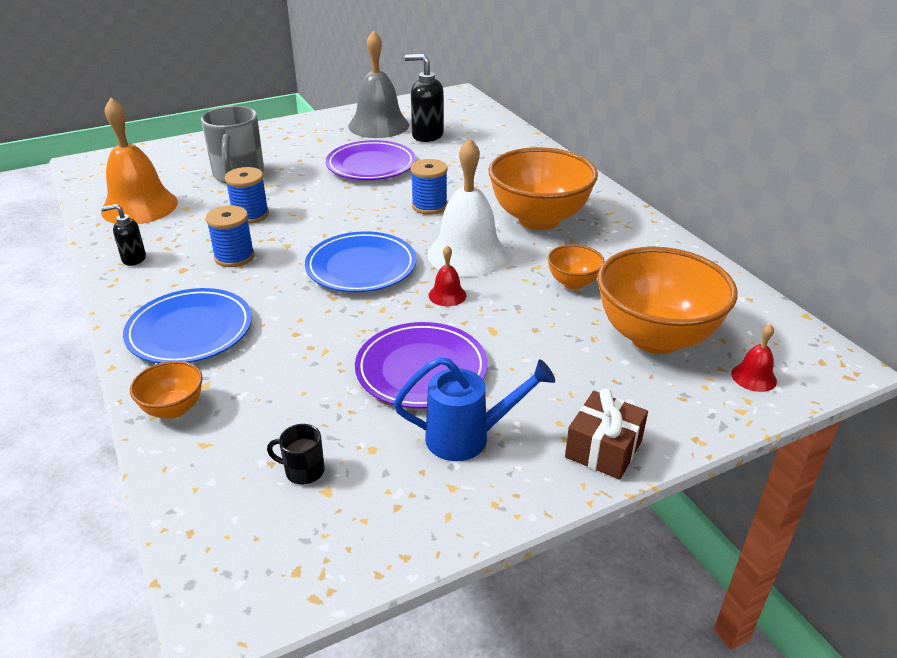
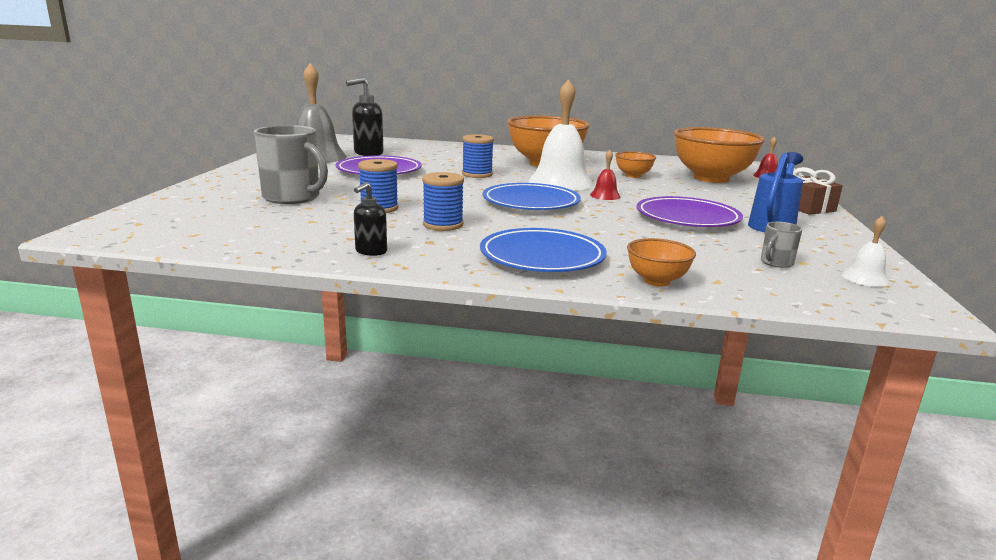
camera: 55 degrees left, 15 degrees down
orange bell [101,98,178,224] -> none
black mug [267,424,325,485] -> grey mug [761,222,803,268]
none -> white bell [842,216,890,287]

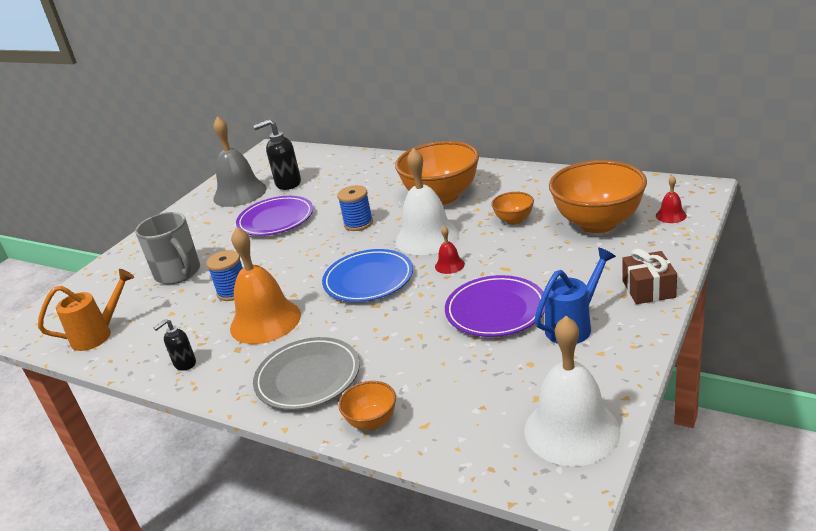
camera: 25 degrees right, 10 degrees up
blue spool [422,172,464,231] -> orange bell [230,227,301,344]
blue plate [480,228,607,272] -> grey plate [253,337,360,410]
grey mug [761,222,803,268] -> none
white bell [842,216,890,287] -> white bell [524,316,620,466], size x2.28
none -> orange watering can [38,269,134,351]

